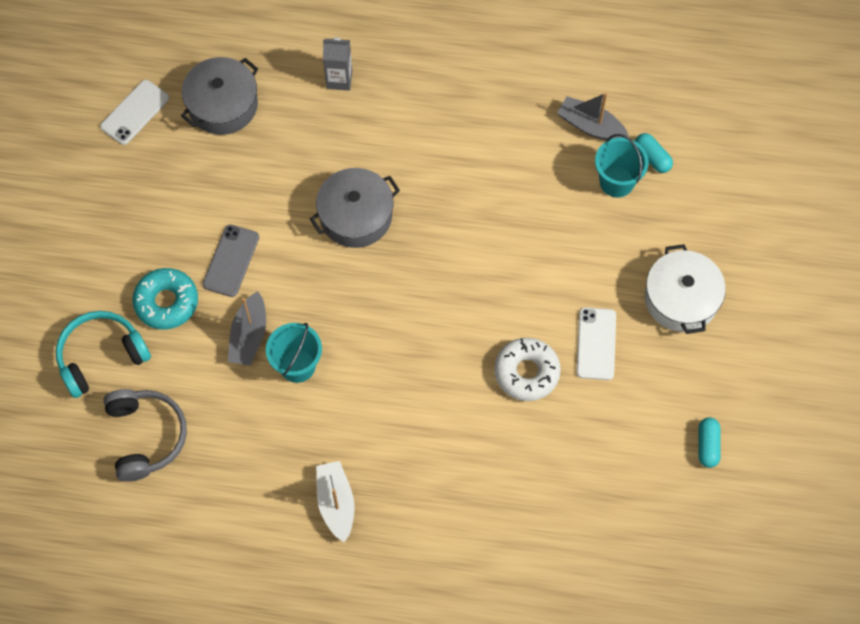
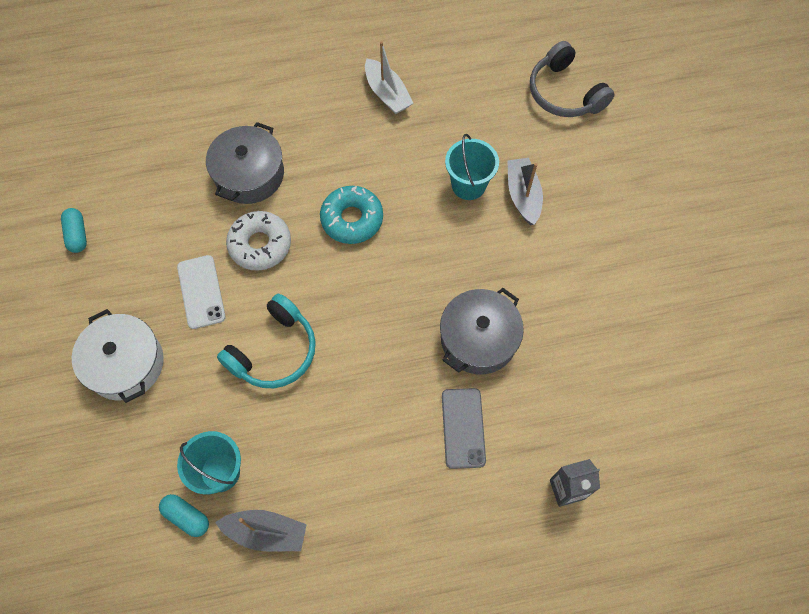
camera: 160 degrees right, 0 degrees up
turquoise headphones [56,311,151,398] -> turquoise headphones moved to [217,294,316,388]
white phone [100,80,169,145] -> none
turquoise donut [132,268,198,330] -> turquoise donut moved to [320,186,383,244]
grey pot [181,57,258,135] -> grey pot moved to [206,122,284,204]
grey phone [203,225,259,297] -> grey phone moved to [442,388,486,469]

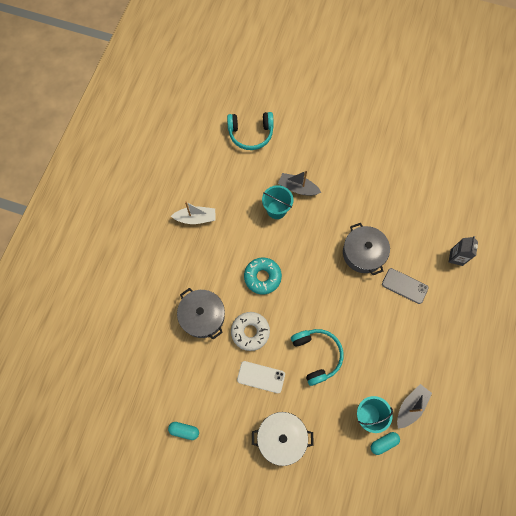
camera: 60 degrees left, 5 degrees up
grey headphones [530,41,615,117] -> turquoise headphones [227,112,274,150]

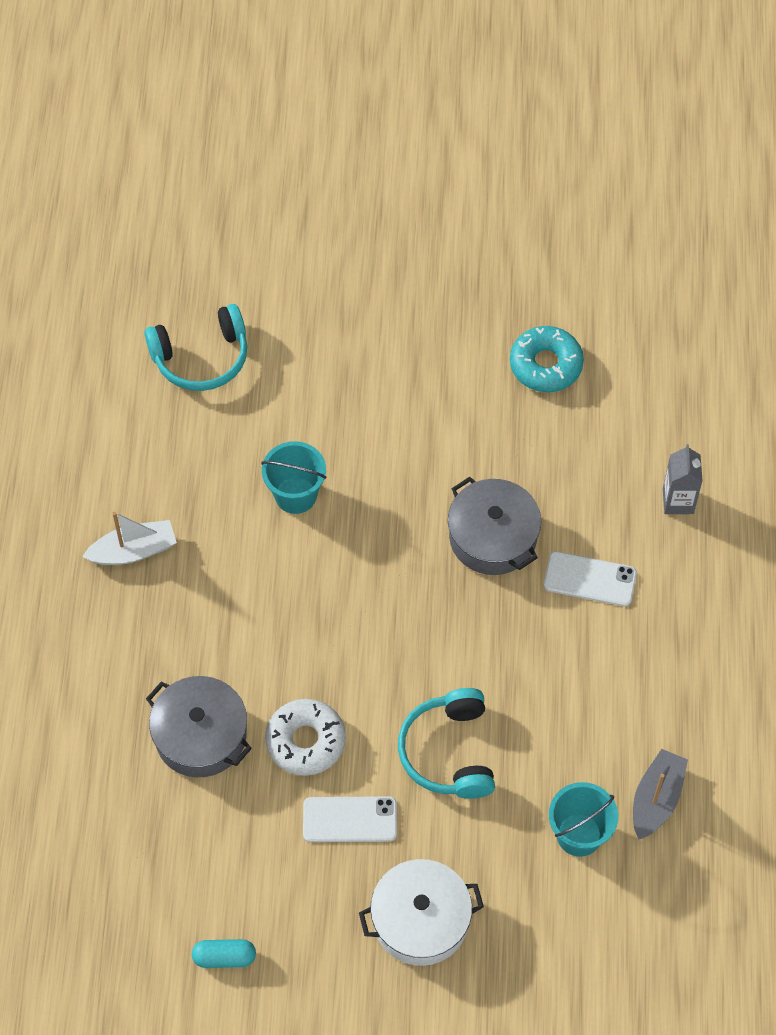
camera: 15 degrees left, 10 degrees down
turquoise donut [244,258,282,294] -> turquoise donut moved to [510,326,584,392]
grey boat [278,171,321,196] -> none
turquoise headphones [291,329,343,386] -> turquoise headphones turned 150 degrees counterclockwise [398,688,495,799]
turquoise capsule [371,432,400,455] -> none
grey phone [382,268,428,304] -> white phone [544,551,637,606]

